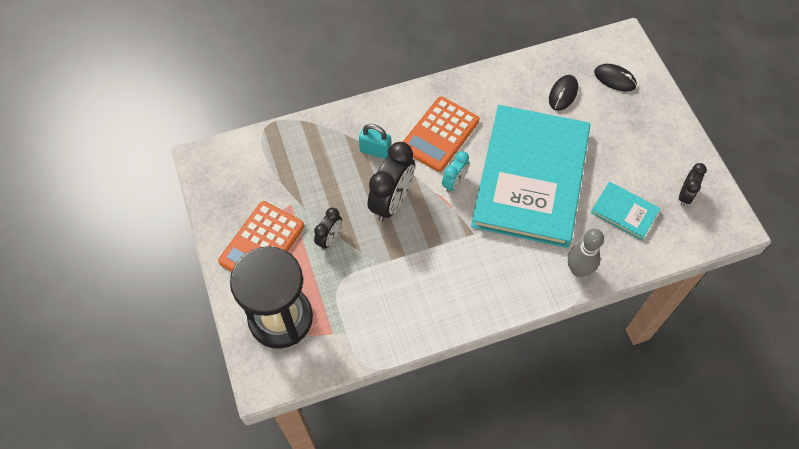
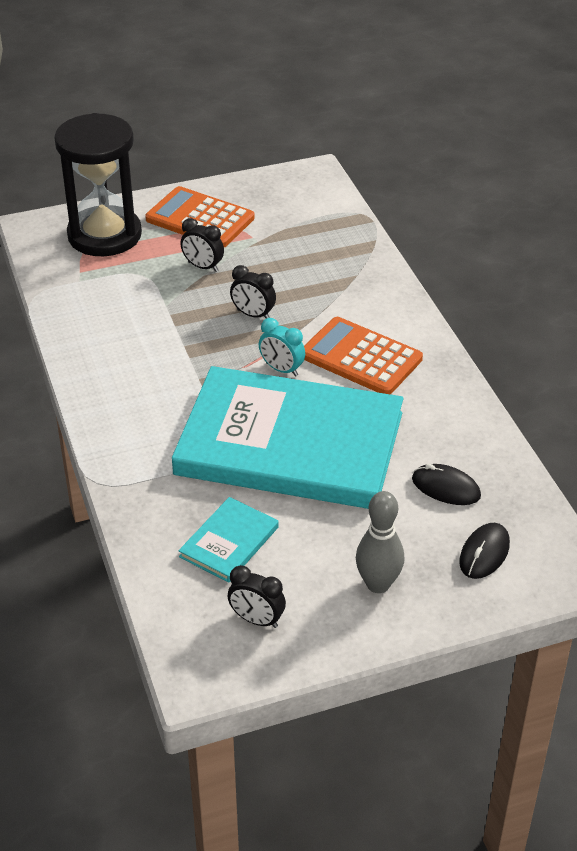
camera: 90 degrees right, 20 degrees down
turquoise padlock [359,124,391,159] -> none
black clock [368,142,415,222] -> black clock [230,265,276,319], size x0.55
grey bowling pin [568,229,604,277] -> grey bowling pin moved to [356,491,404,593]

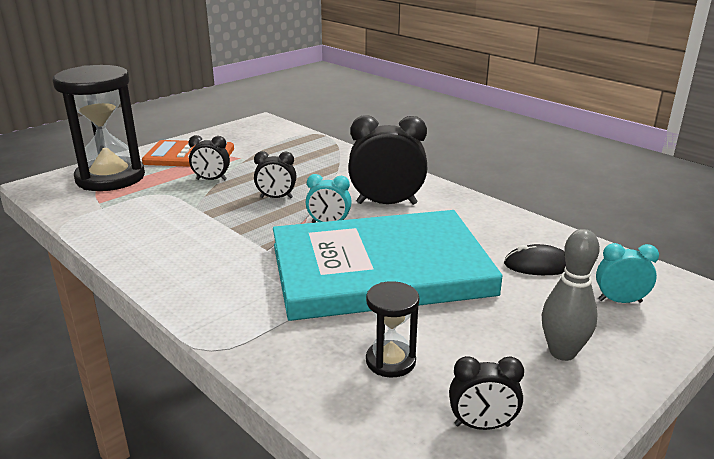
camera: 25 degrees left, 15 degrees down
turquoise book [179,497,279,583] -> black hourglass [366,281,419,377]
orange calculator [304,317,423,394] -> black clock [348,115,427,205]
black mouse [459,523,510,579] -> turquoise clock [596,243,659,303]

